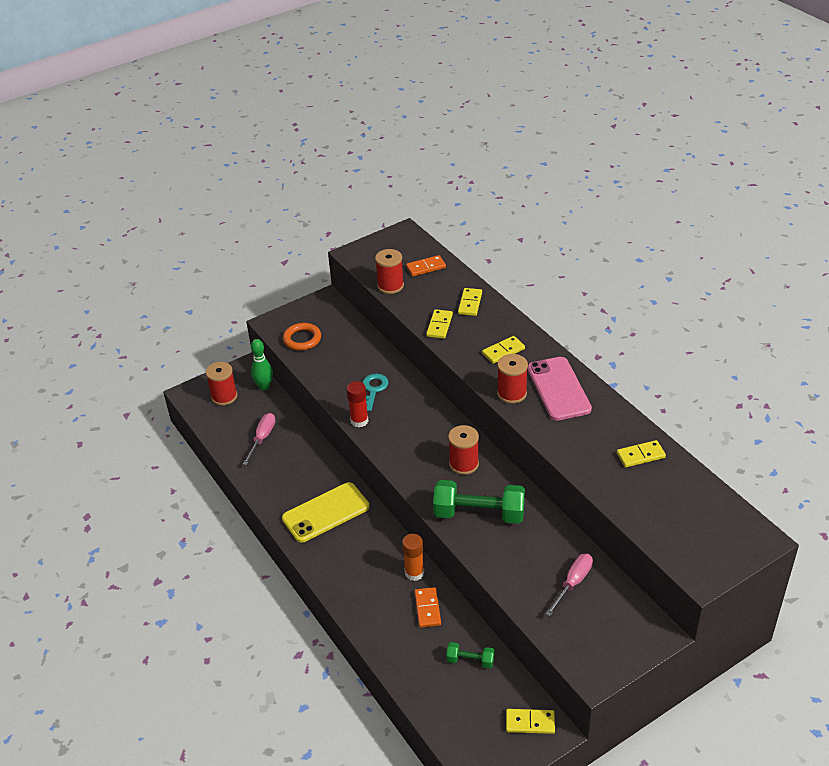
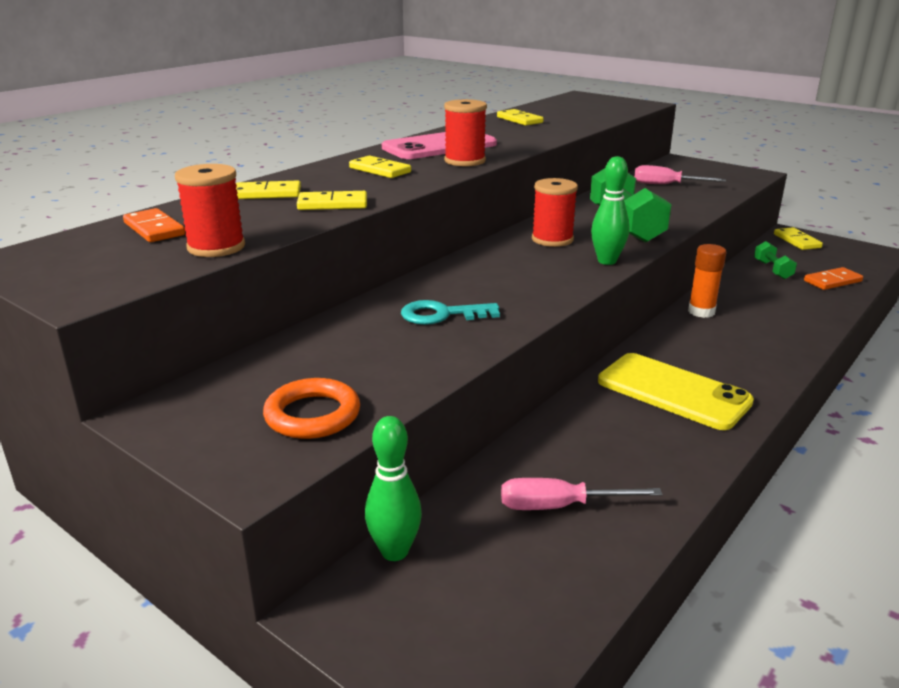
camera: 110 degrees left, 15 degrees down
red spool [205,362,238,406] -> none
red glue stick [347,381,369,428] -> none
orange domino [415,587,441,628] -> orange domino moved to [804,267,863,290]
none -> green bowling pin [591,156,629,265]

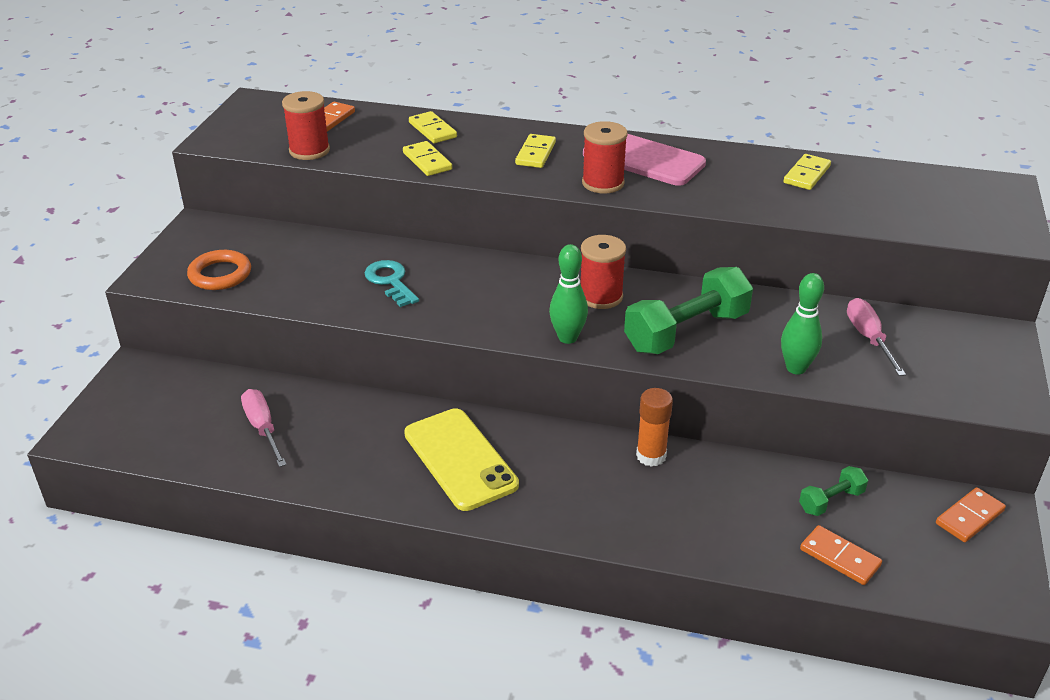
camera: 65 degrees right, 10 degrees up
green bowling pin [365,416,422,561] -> green bowling pin moved to [781,273,824,375]
yellow phone [598,353,754,430] -> yellow phone turned 45 degrees counterclockwise [404,408,519,511]
yellow domino [774,227,823,250] -> orange domino [936,487,1006,542]

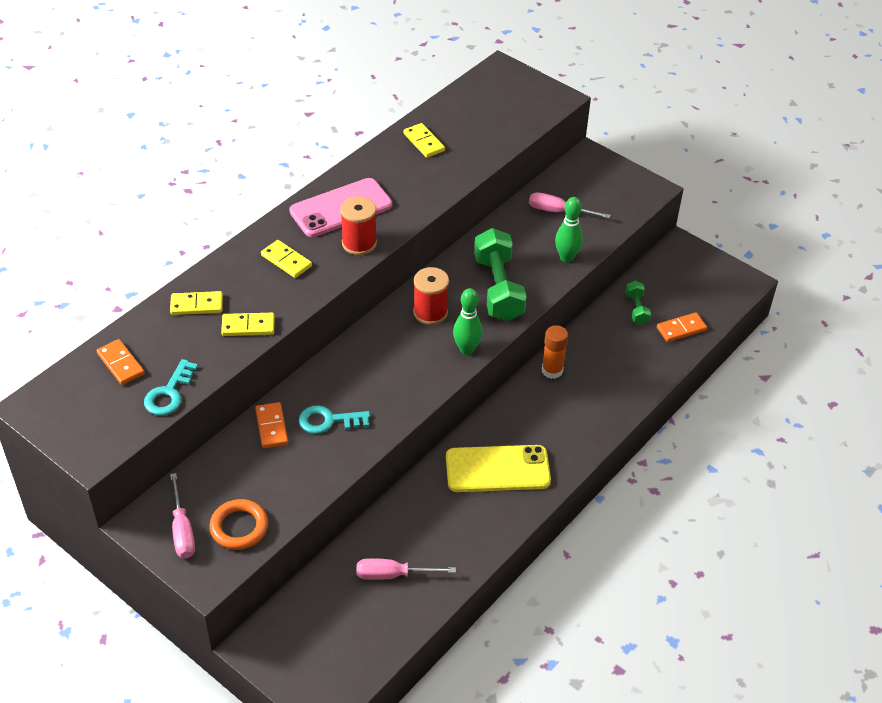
camera: 65 degrees left, 10 degrees up
red spool [282,91,330,160] -> turquoise key [144,359,198,416]
orange domino [936,487,1006,542] -> orange domino moved to [255,402,288,448]
none -> pink screwdriver [170,473,195,559]

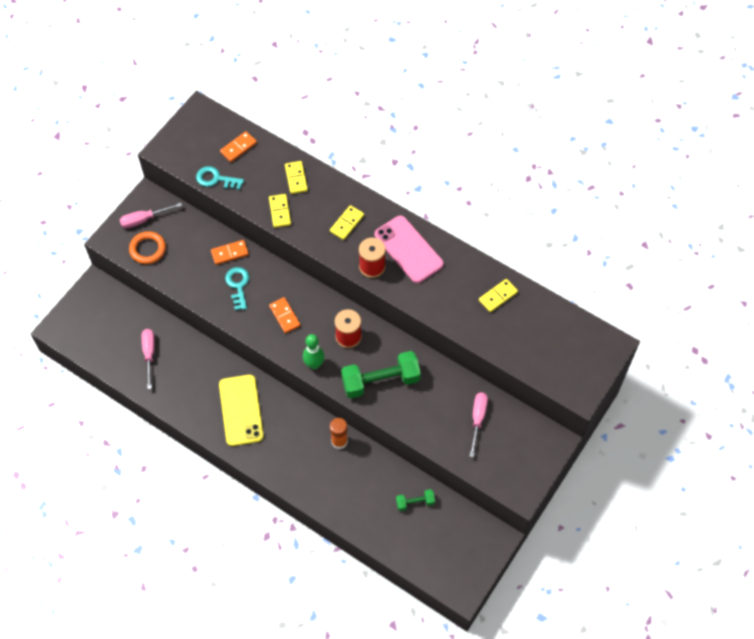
camera: 85 degrees right, 15 degrees up
green bowling pin [555,197,583,262] -> none
orange domino [657,312,707,342] -> orange domino moved to [269,297,301,333]

